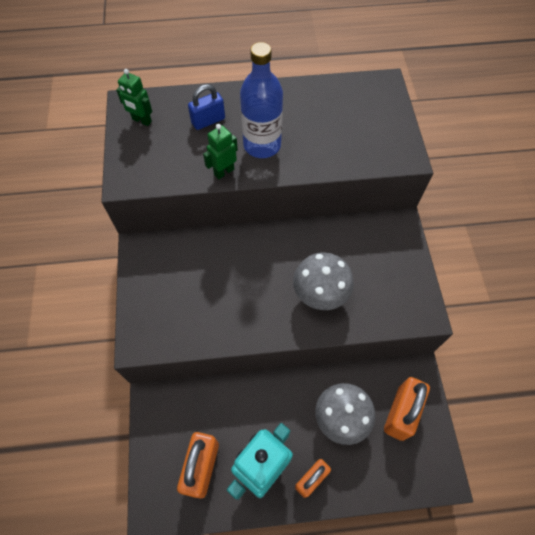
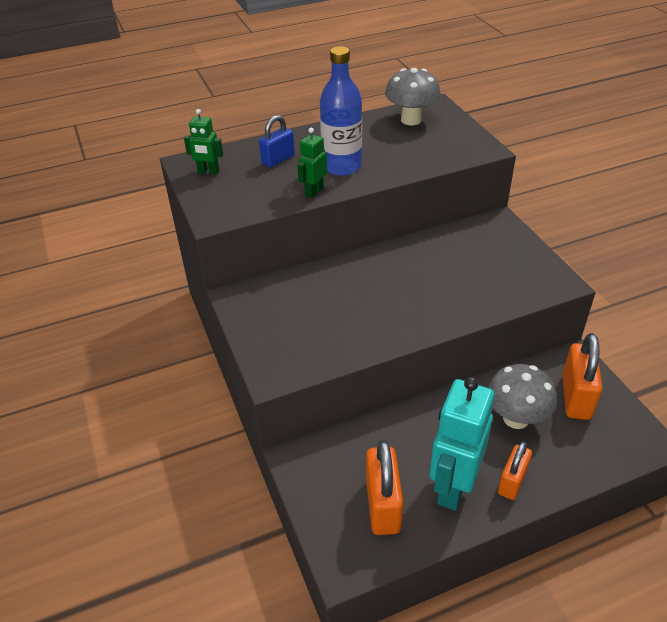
camera: 15 degrees left, 20 degrees down
grey mushroom [293,252,354,310] -> grey mushroom moved to [385,68,441,125]

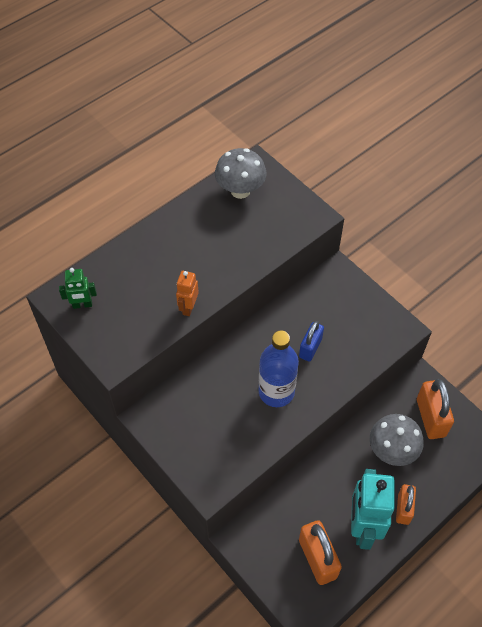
camera: 20 degrees left, 15 degrees up
blue padlock [259,115,295,168] -> blue padlock moved to [299,321,324,362]
green robot [297,128,327,198] -> orange robot [176,271,199,316]
blue bottle [320,46,362,176] -> blue bottle moved to [259,330,299,407]

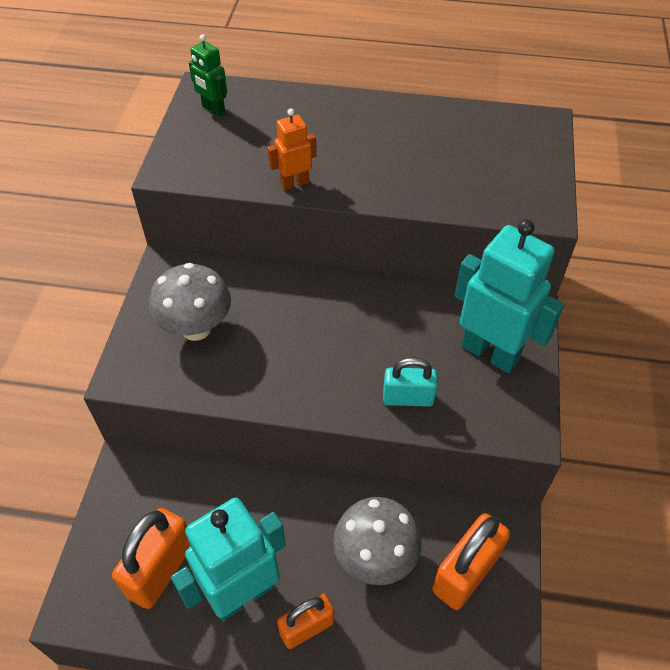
camera: 50 degrees right, 5 degrees down
grey mushroom [215,148,266,199] -> grey mushroom moved to [149,263,231,341]
blue bottle [259,330,299,407] -> none
blue padlock [299,321,324,362] -> none
none -> turquoise padlock [383,357,438,407]
none -> turquoise robot [455,219,564,373]

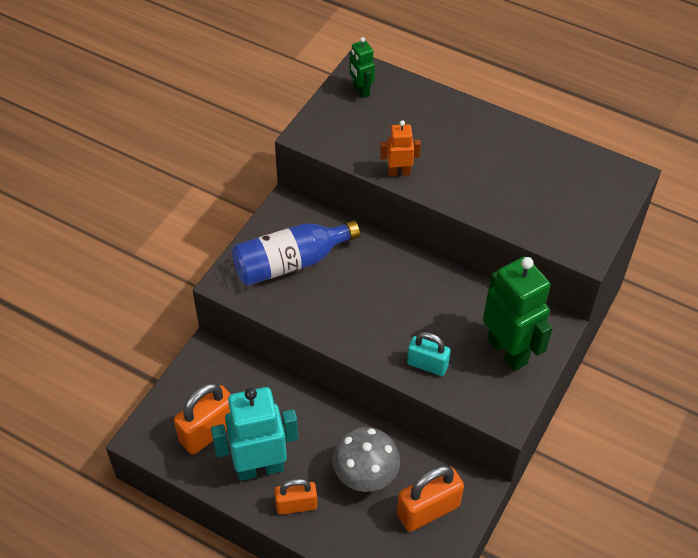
camera: 20 degrees right, 0 degrees up
grey mushroom [149,263,231,341] -> blue bottle [232,220,360,286]
turquoise robot [455,219,564,373] -> green robot [483,256,553,371]

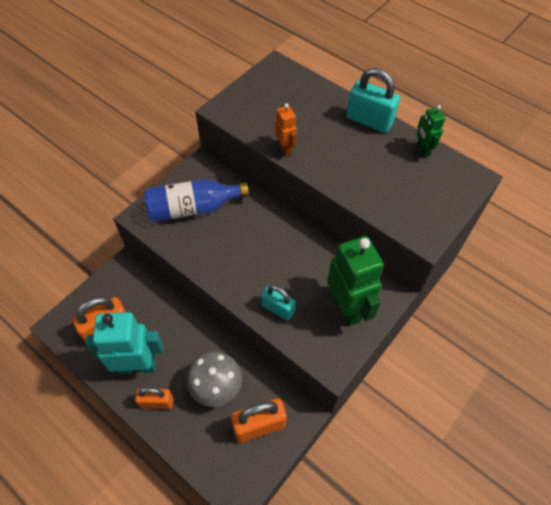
camera: 10 degrees right, 5 degrees up
green robot [349,37,375,98] -> green robot moved to [416,105,446,157]
orange robot [380,120,421,176] -> orange robot turned 60 degrees clockwise [275,103,297,156]
none -> turquoise padlock [346,68,400,133]

